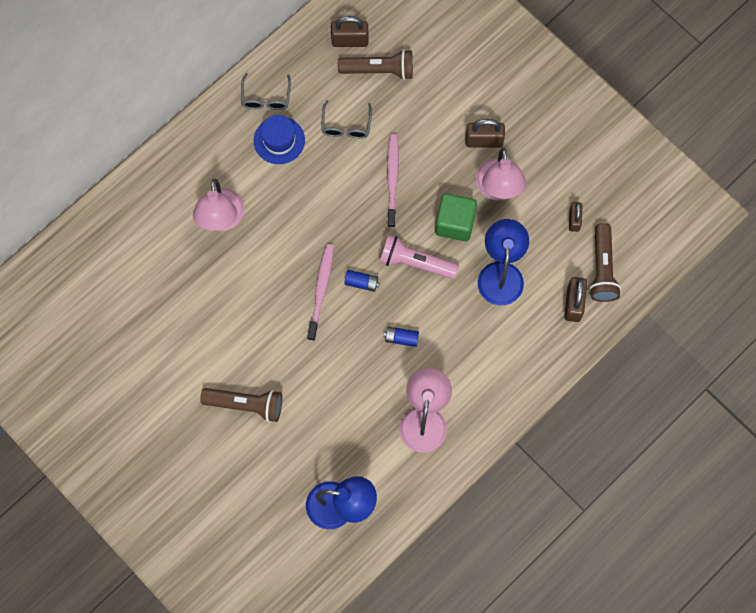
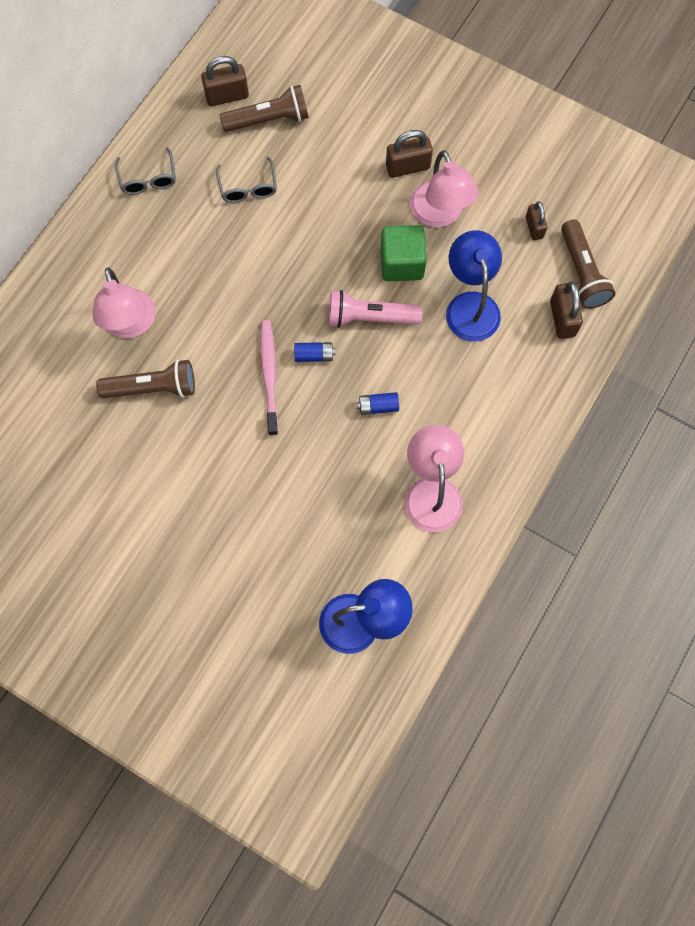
camera: 15 degrees left, 0 degrees up
brown flashlight [200,388,282,422] -> brown flashlight moved to [96,360,195,398]
blue hat [254,115,305,164] -> none
pink toothbrush [387,134,399,228] -> none

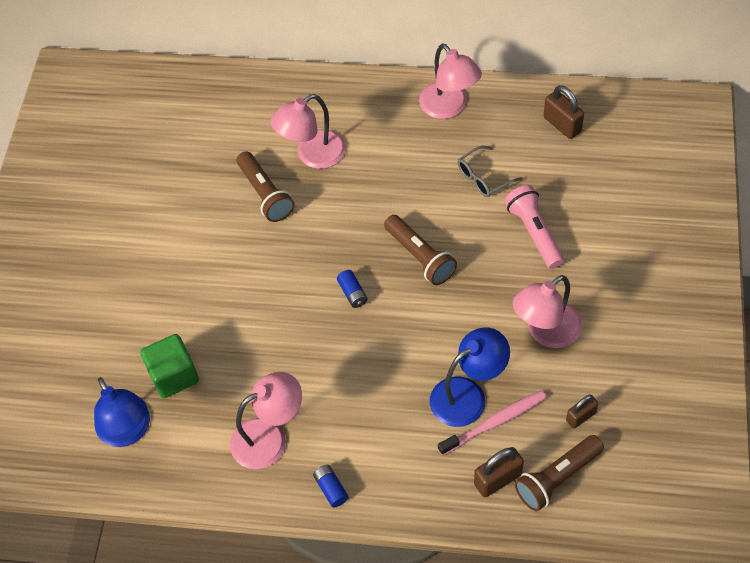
camera: 70 degrees right, 15 degrees down
grey glasses [115,147,176,195] -> pink lamp [419,43,482,119]
brown flashlight [219,85,309,132] -> brown flashlight moved to [384,215,457,285]
pink toothbrush [260,320,279,436] -> pink toothbrush moved to [438,390,547,456]
pink flashlight [329,290,422,328] -> pink flashlight moved to [505,185,564,269]
blue battery [357,392,399,415] -> blue battery moved to [313,465,349,507]
green cube [381,225,427,282] -> green cube moved to [140,334,199,398]
brown padlock [386,130,433,178] -> none

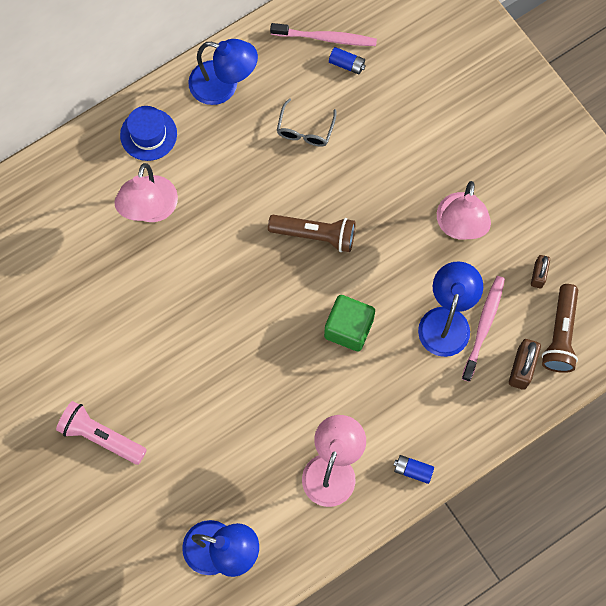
camera: 45 degrees left, 15 degrees up
green cube [140,334,199,398] -> green cube moved to [324,295,375,351]
brown flashlight [237,151,295,222] -> none
blue battery [337,270,368,308] -> blue battery moved to [329,47,366,74]
pink lamp [419,43,482,119] -> blue lamp [188,39,258,105]
pink flashlight [505,185,564,269] -> pink flashlight moved to [56,401,147,465]
brown padlock [544,85,584,139] -> pink toothbrush [270,23,377,46]
none -> blue hat [120,106,177,161]

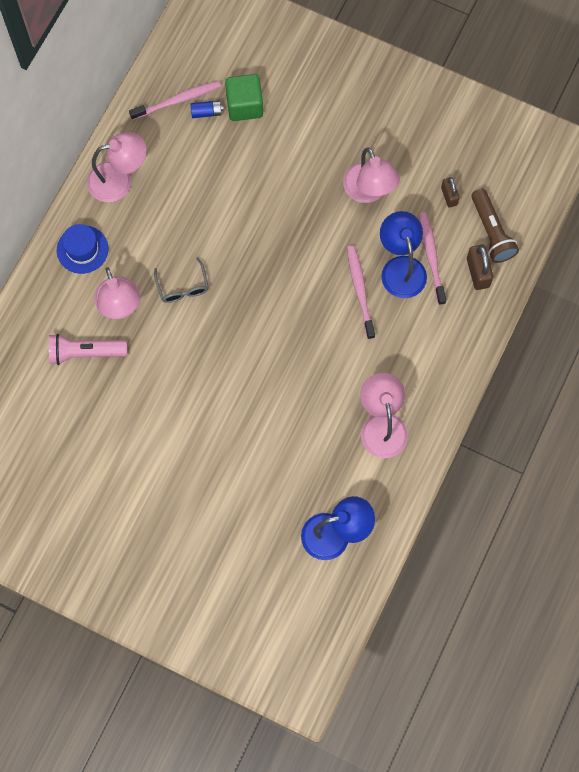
camera: 30 degrees left, 0 degrees up
pink flashlight [56,401,147,465] -> pink flashlight moved to [49,334,127,365]
blue lamp [188,39,258,105] -> pink lamp [87,132,147,202]
brown flashlight [268,215,356,252] -> none
grey glasses [277,98,336,147] -> grey glasses moved to [154,257,209,303]
green cube [324,295,375,351] -> green cube moved to [225,74,263,121]
blue battery [394,455,434,484] -> none
none -> pink toothbrush [347,245,375,339]

